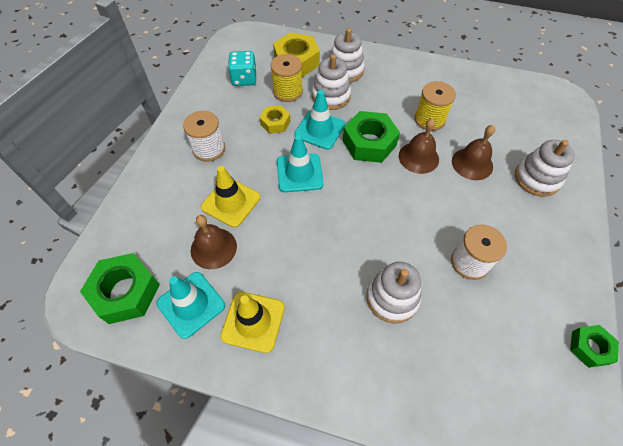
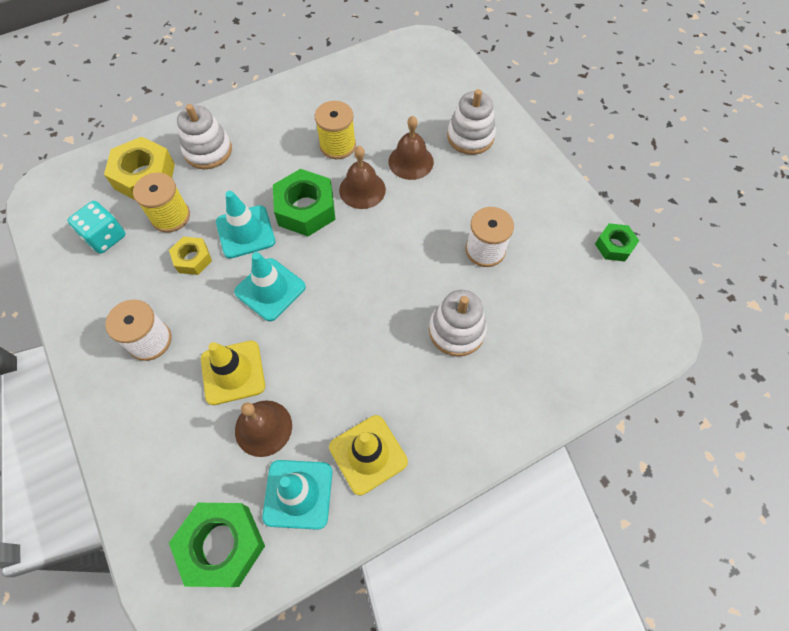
camera: 45 degrees left, 5 degrees up
white stacking toy [312,54,351,110] -> none

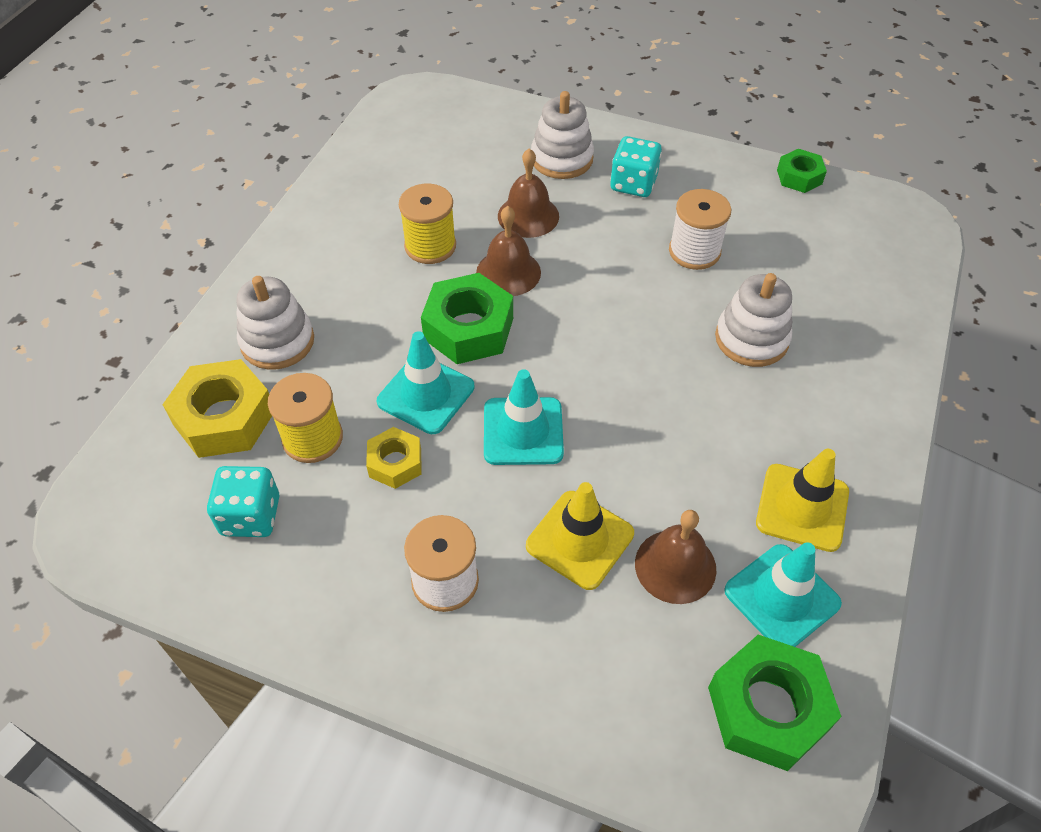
camera: 40 degrees left, 10 degrees down
none -> turquoise dice [610,136,662,197]

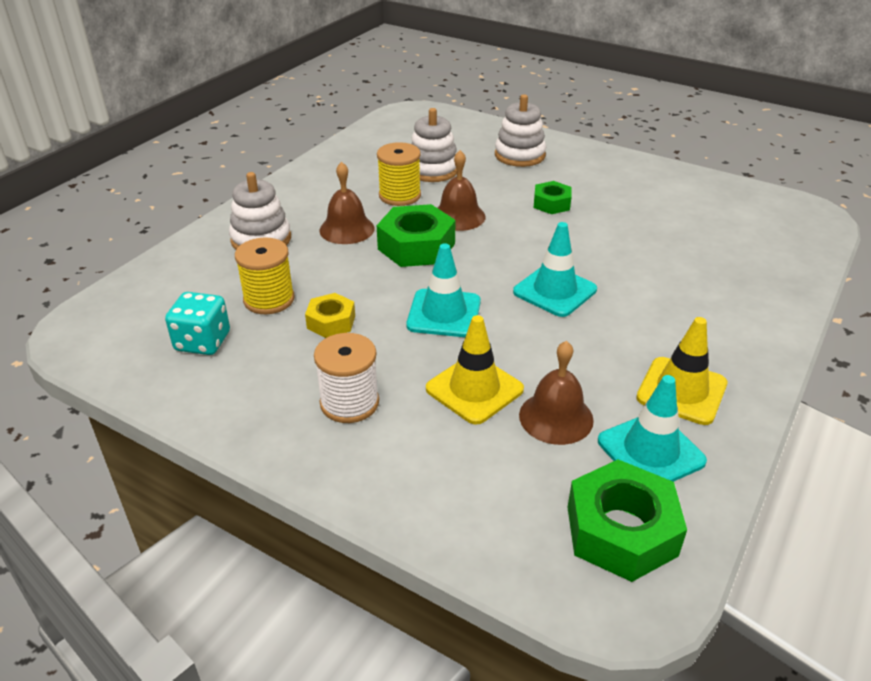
camera: 10 degrees right, 15 degrees down
yellow nut [162,359,272,458] -> none
turquoise traffic cone [377,331,474,434] -> turquoise traffic cone moved to [513,222,597,317]
brown bell [498,149,559,238] -> brown bell moved to [320,162,375,244]
turquoise dice [610,136,662,197] -> none
white spool [669,189,731,270] -> none
white stacking toy [715,273,792,367] -> white stacking toy moved to [411,108,457,182]
green nut [777,149,827,193] -> green nut moved to [534,181,572,214]

